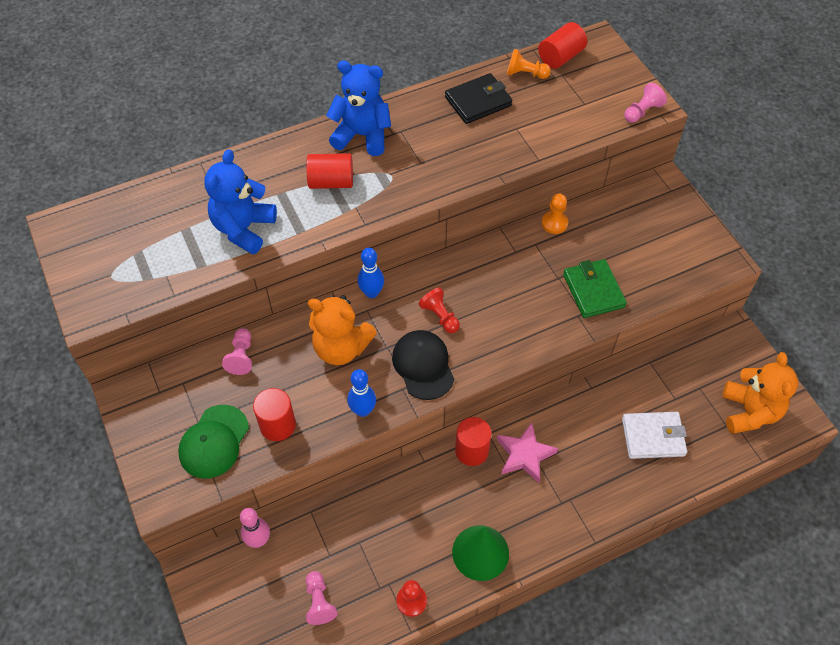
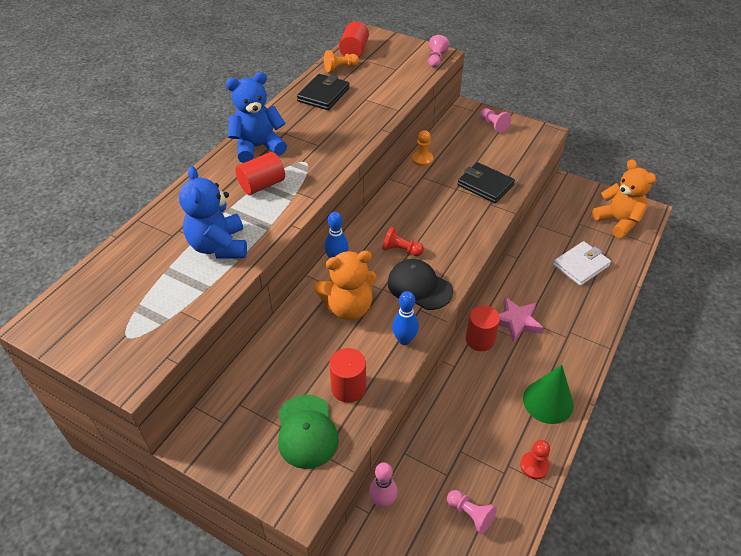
camera: 35 degrees left, 10 degrees down
pink pawn [222,328,252,375] -> pink pawn moved to [480,108,511,133]
green wallet [563,259,627,318] -> black wallet [457,162,515,203]

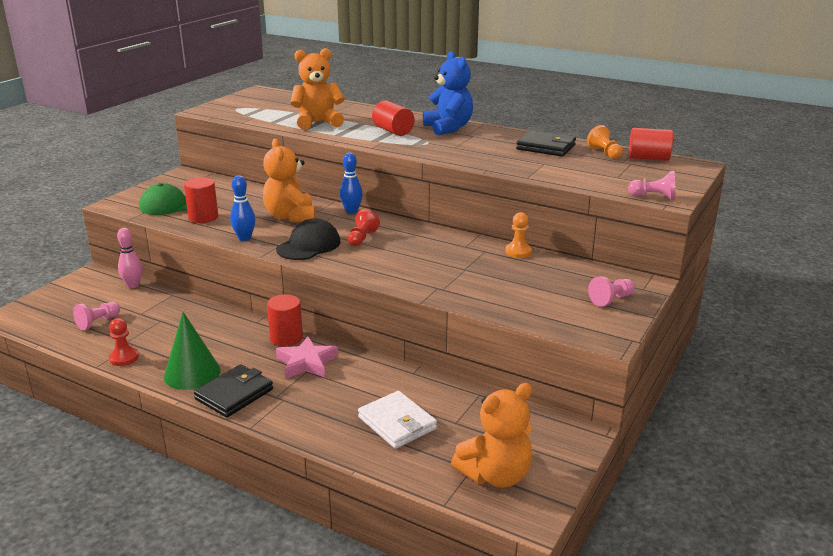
camera: 90 degrees right, 20 degrees down
blue teddy bear [179,166,247,259] -> orange teddy bear [291,48,345,130]
black wallet [457,162,515,203] -> black wallet moved to [194,364,273,417]

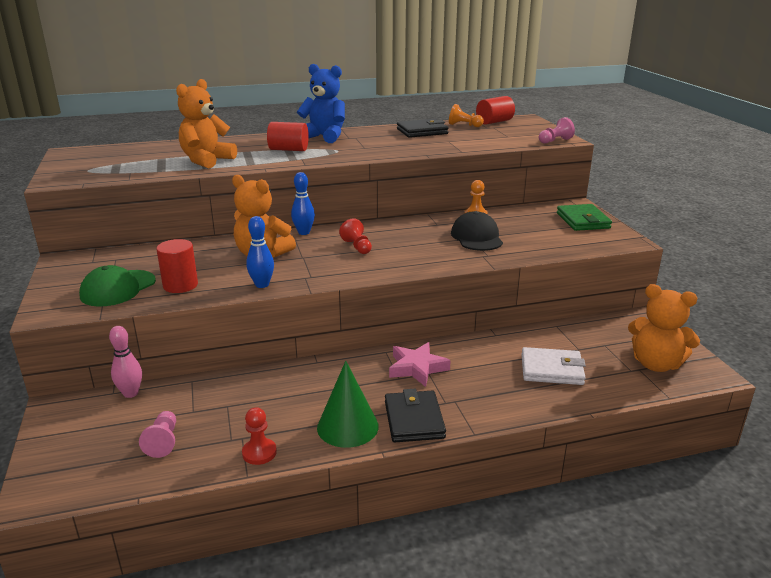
camera: 45 degrees left, 0 degrees up
red cylinder [267,294,303,347] -> none
black cap [276,218,340,260] -> black cap moved to [451,211,503,251]
orange teddy bear [451,383,533,488] -> orange teddy bear turned 105 degrees clockwise [628,284,700,372]
pink pawn [588,276,635,307] -> green wallet [557,204,612,231]

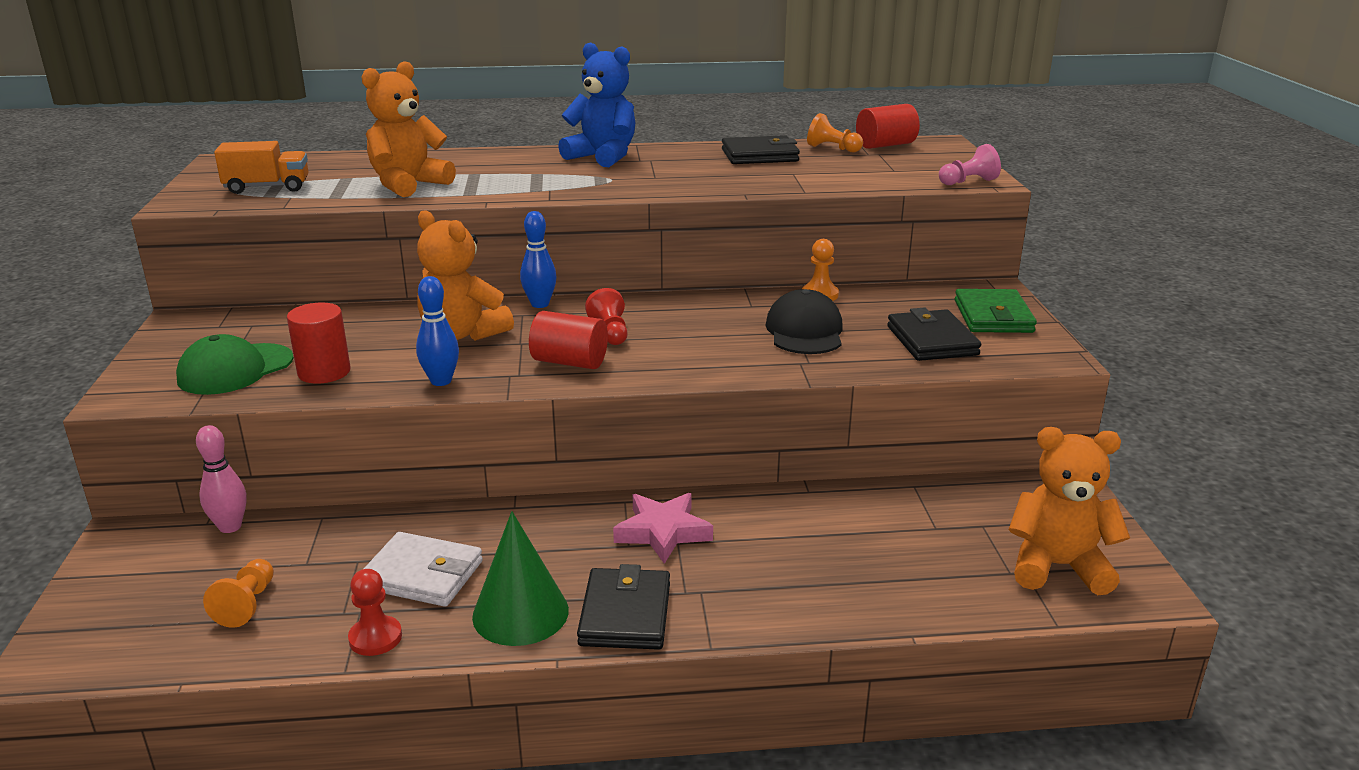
camera: 10 degrees right, 0 degrees up
pink pawn [139,411,176,458] -> orange pawn [203,559,274,628]
red cylinder [267,122,309,151] -> red cylinder moved to [529,311,608,369]
white wallet [521,347,586,385] -> white wallet moved to [364,532,483,607]
orange teddy bear [628,284,700,372] -> orange teddy bear turned 150 degrees clockwise [1008,427,1130,595]
none -> orange truck [214,141,309,194]
none -> black wallet [887,307,981,361]

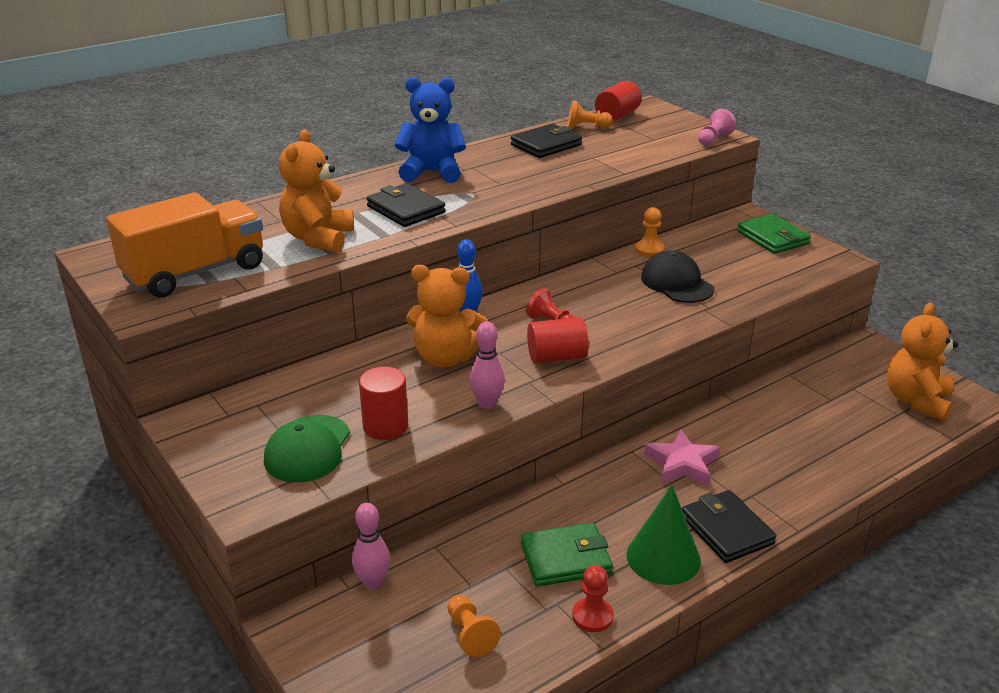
camera: 30 degrees left, 5 degrees up
orange truck [214,141,309,194] -> orange truck [106,192,263,298], size x1.74
white wallet [364,532,483,607] -> green wallet [521,522,613,587]
blue bowling pin [416,276,459,386] -> pink bowling pin [469,322,505,409]
black wallet [887,307,981,361] -> black wallet moved to [366,183,446,227]
orange teddy bear [1008,427,1130,595] -> orange teddy bear turned 45 degrees counterclockwise [887,303,959,421]

